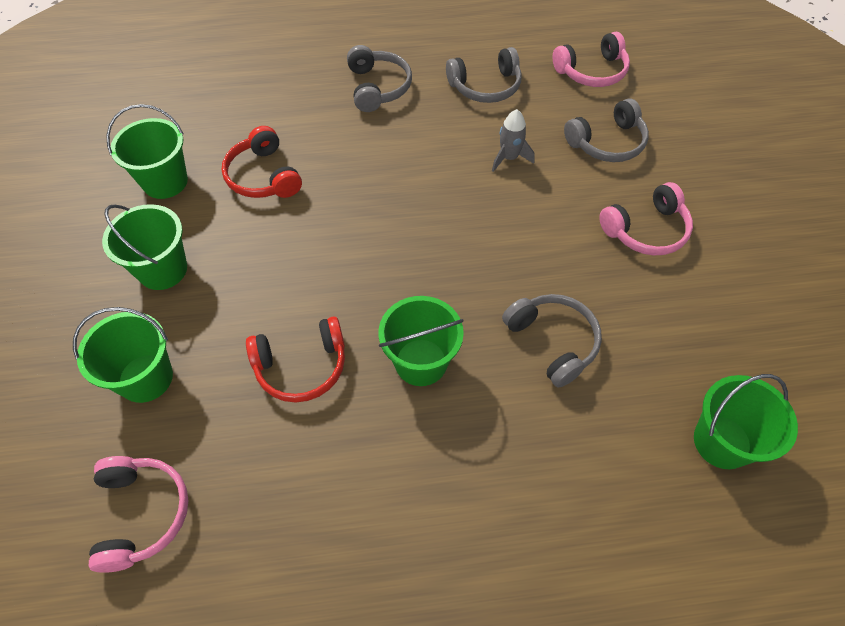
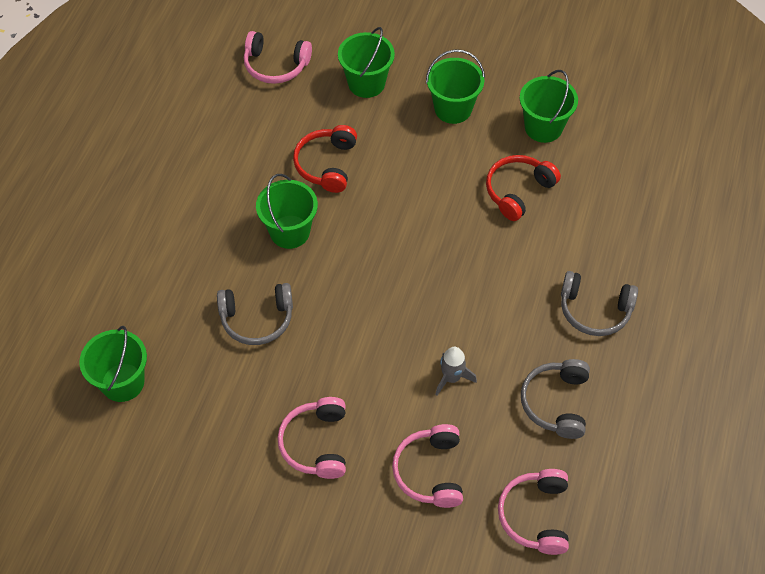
camera: 115 degrees right, 0 degrees up
red headphones [221,126,302,198] -> red headphones turned 45 degrees counterclockwise [486,155,561,221]
grey headphones [564,98,649,162] -> pink headphones [392,424,463,508]

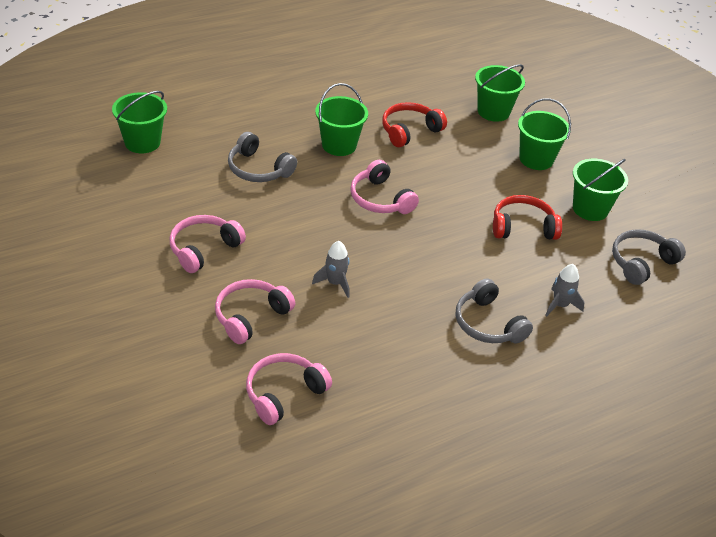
camera: 40 degrees right, 15 degrees down
pink headphones [244,31,312,84] -> pink headphones moved to [350,160,419,214]
grey headphones [521,359,590,439] -> grey headphones moved to [612,229,686,285]
none -> grey rocket [545,264,585,317]

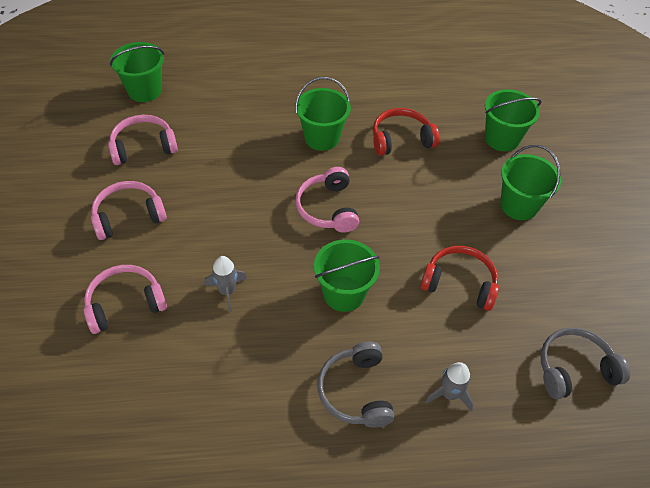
camera: 25 degrees right, 10 degrees up
grey headphones [228,132,297,182] -> none
pink headphones [246,353,332,425] -> pink headphones moved to [108,115,178,165]
green bucket [573,159,628,221] -> green bucket moved to [314,239,380,312]

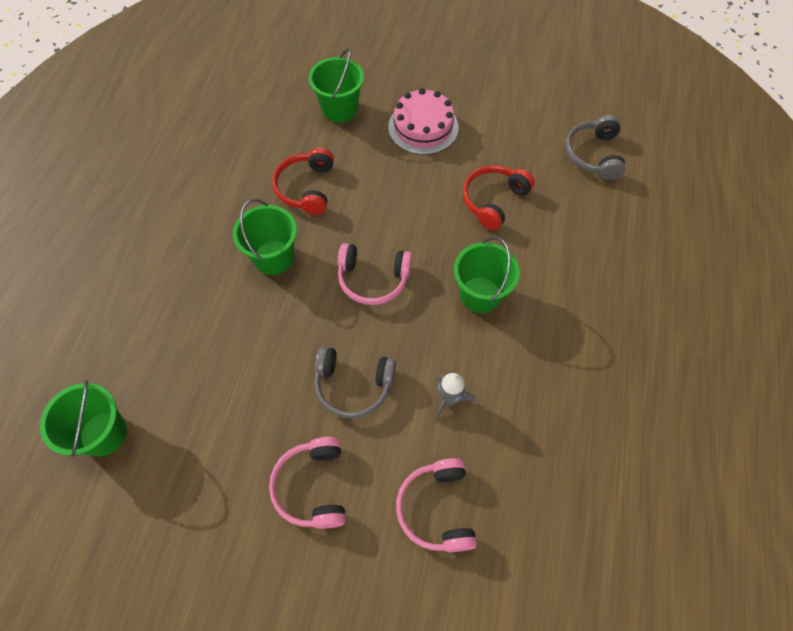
camera: 70 degrees left, 10 degrees up
pink headphones [108,115,178,165] -> none
grey headphones [318,341,394,427] -> grey headphones moved to [314,347,396,419]
grey rocket [425,362,474,412] -> none
green bucket [500,145,561,220] -> pink cake [388,88,458,155]

